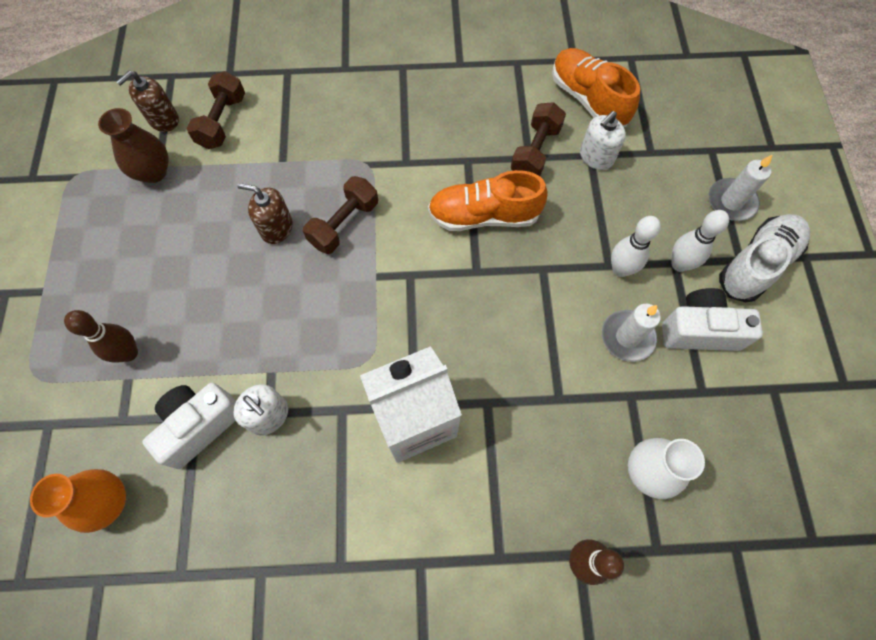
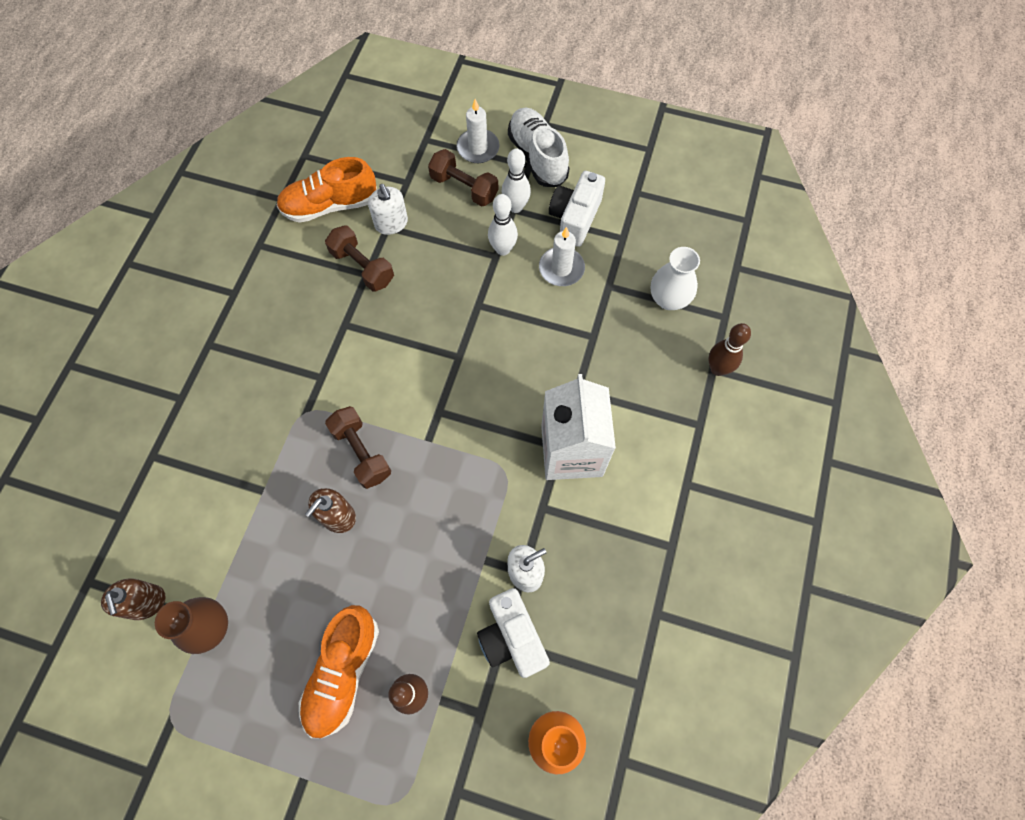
camera: 70 degrees left, 0 degrees up
brown dumbbell [187,71,245,149] -> brown dumbbell moved to [428,149,499,206]
orange shoe [428,170,548,231] -> orange shoe moved to [299,605,379,738]

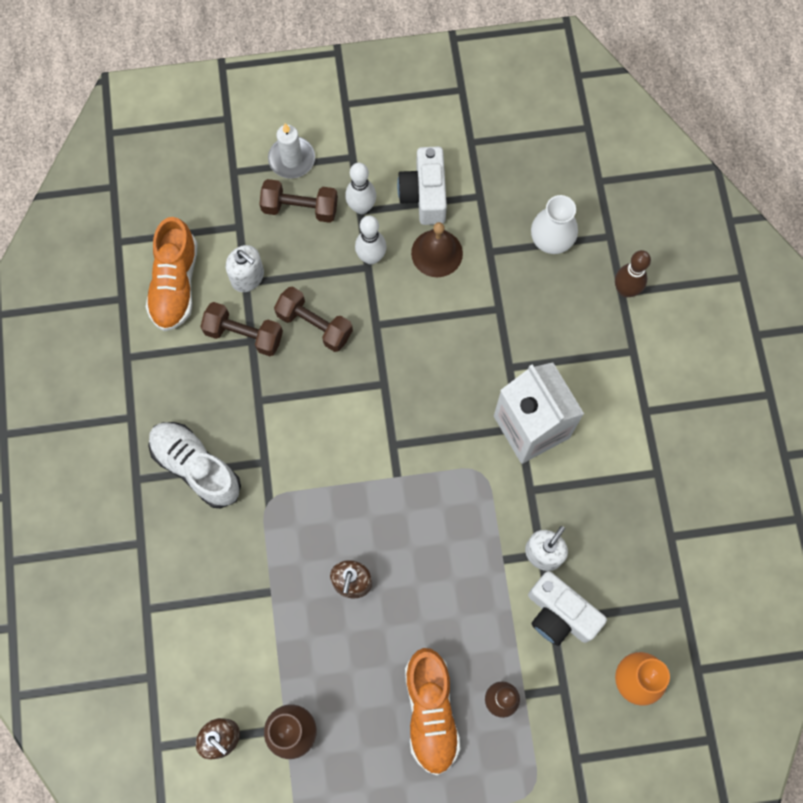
camera: 25 degrees left, 5 degrees up
orange shoe [276,157,377,223] -> orange shoe turned 45 degrees counterclockwise [146,217,198,331]
brown dumbbell [325,406,391,489] -> brown dumbbell moved to [274,286,353,352]
white shoe [508,108,570,187] -> white shoe moved to [148,422,241,509]
white candle [539,227,585,286] -> brown bell [411,222,463,277]

